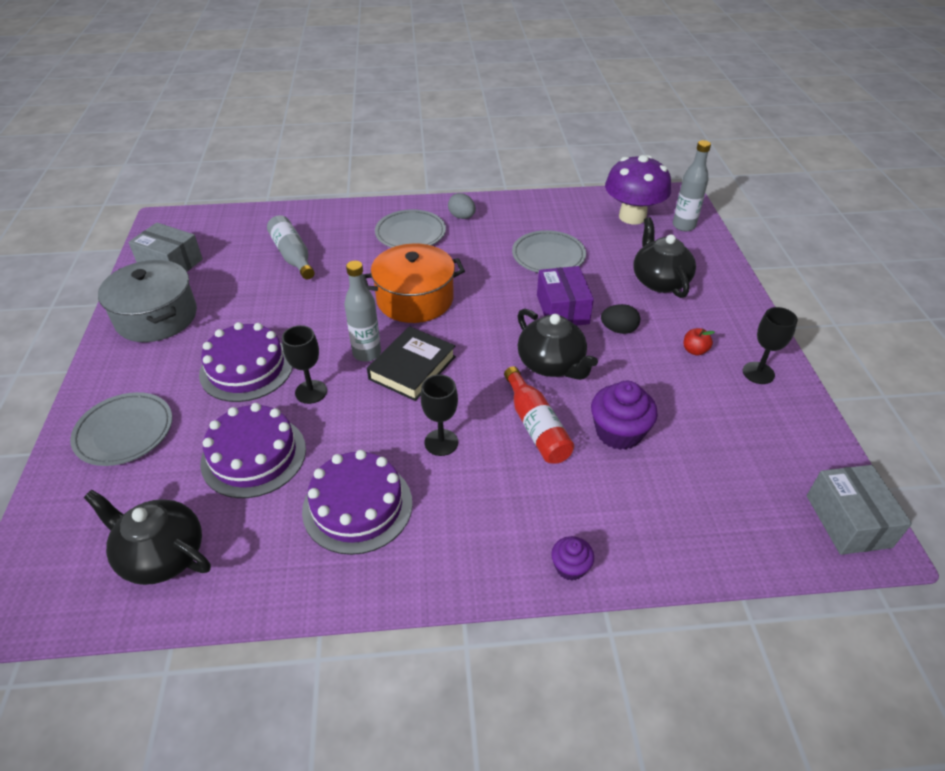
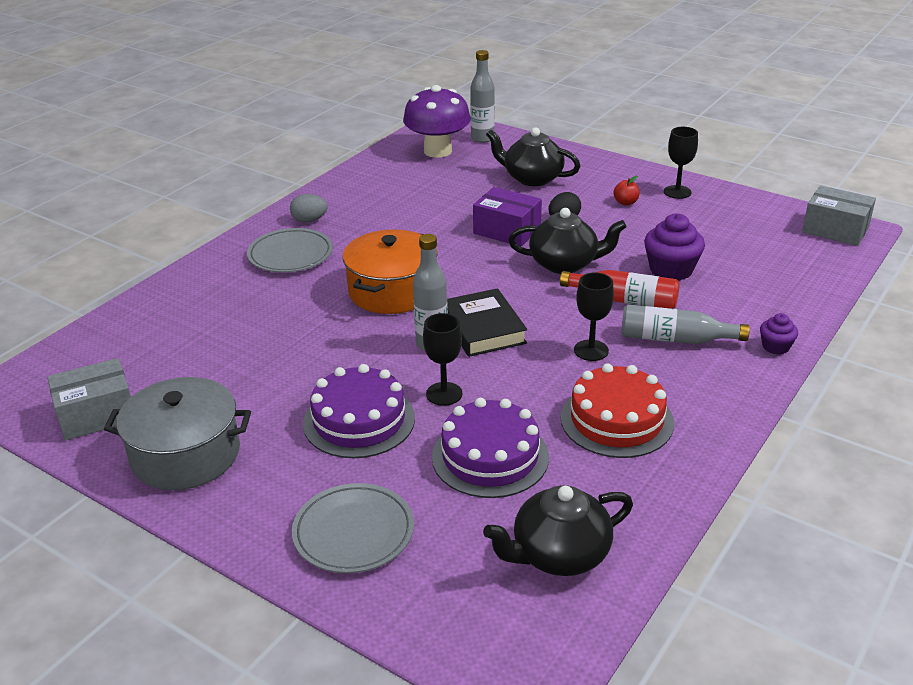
camera: 50 degrees left, 10 degrees down
grey bottle [267,215,315,279] -> grey bottle moved to [621,305,750,344]
purple cake [302,450,412,555] -> red cake [560,363,674,458]
grey plate [512,230,586,273] -> none

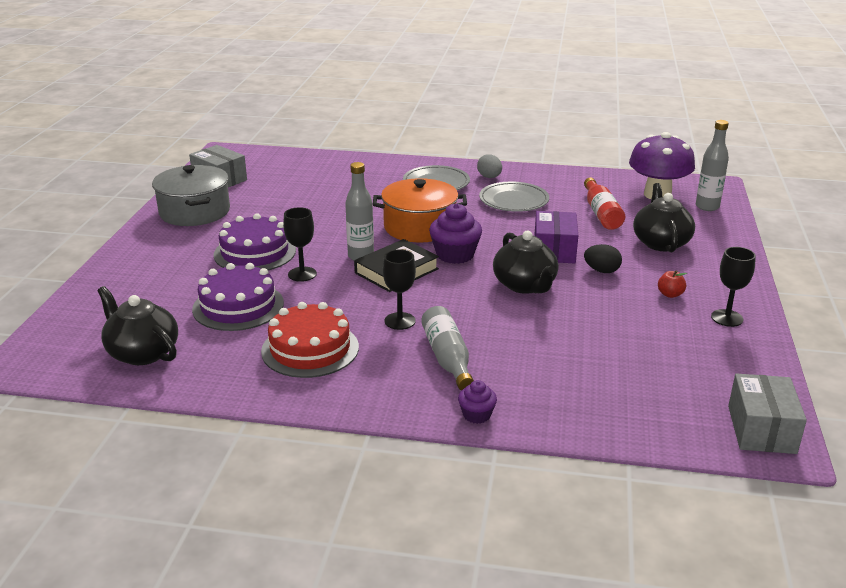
camera: 65 degrees right, 5 degrees down
grey plate [292,483,414,573] -> grey plate moved to [479,182,549,212]
red bottle [560,270,680,309] -> red bottle moved to [584,178,625,230]
purple cupcake [644,213,705,281] -> purple cupcake moved to [429,203,482,264]

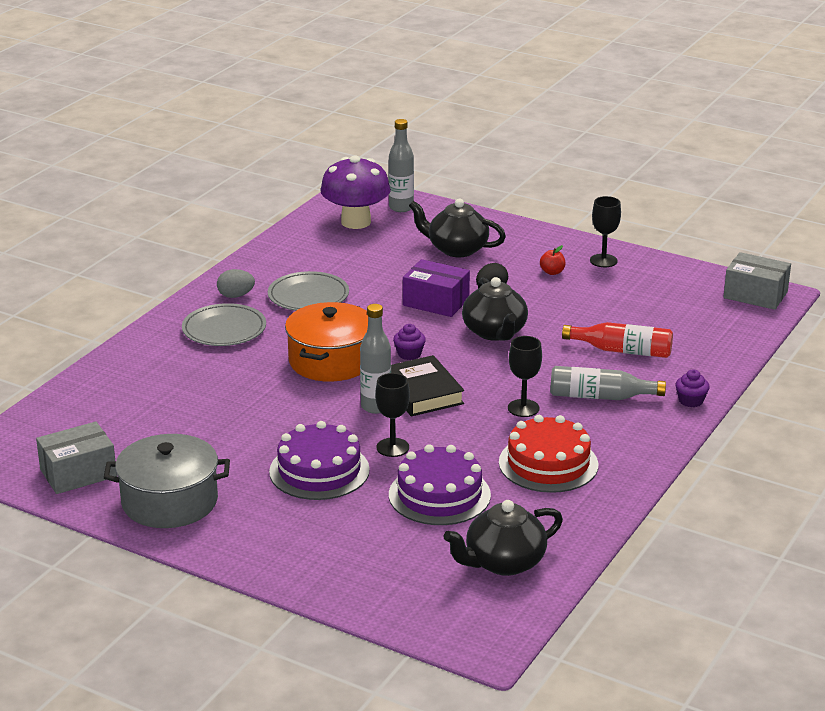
camera: 70 degrees left, 0 degrees up
purple cupcake [429,203,482,264] -> purple cupcake [393,324,426,360], size x0.56
black teapot [493,231,559,294] -> black teapot turned 75 degrees clockwise [462,277,528,341]
red bottle [584,178,625,230] -> red bottle moved to [562,322,673,358]

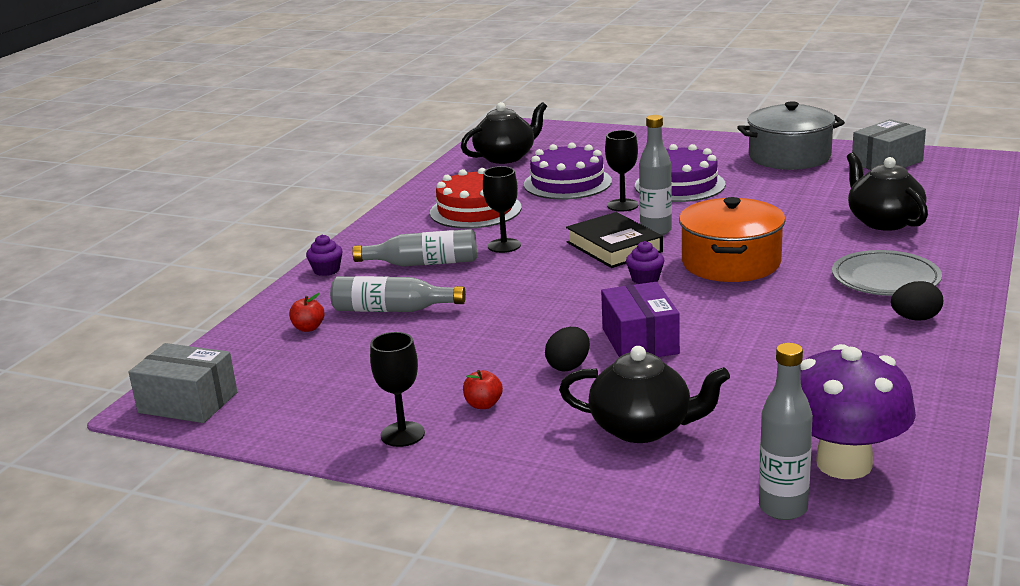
camera: 175 degrees right, 5 degrees down
grey egg [217,269,255,298] -> black egg [891,281,943,321]
grey plate [268,271,349,311] -> none
purple box [403,259,470,317] -> purple box turned 60 degrees clockwise [601,282,680,357]
black teapot [462,277,528,341] -> black teapot moved to [847,152,928,231]
red bottle [562,322,673,358] -> grey bottle [330,276,466,312]
none -> red apple [289,293,324,332]

